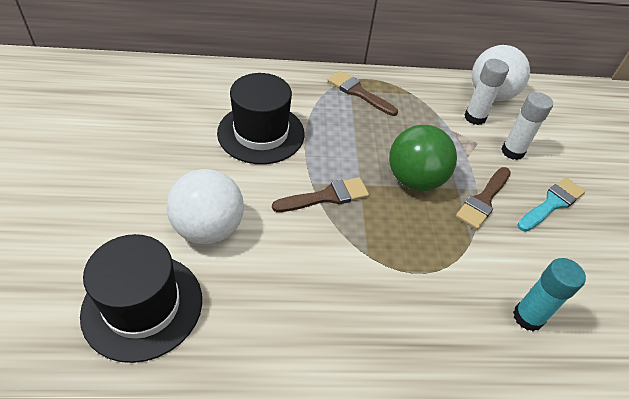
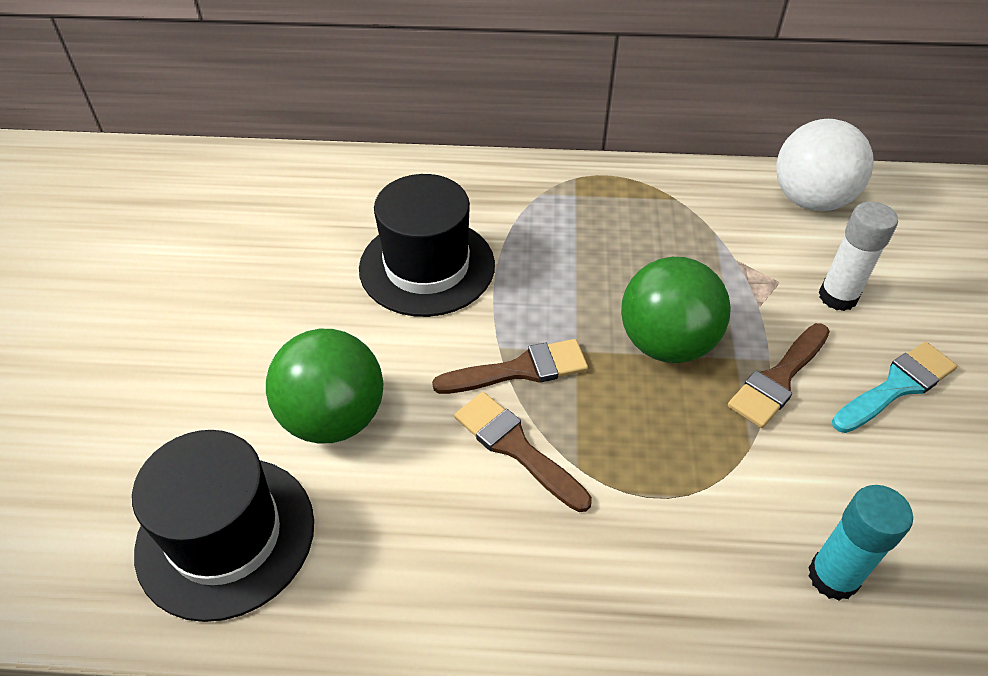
camera: 10 degrees right, 0 degrees up
white ball [167,169,244,244] -> green ball [266,329,383,444]
brown brush [327,71,398,116] -> brown brush moved to [454,392,592,512]
white glue stick [464,59,509,125] -> none

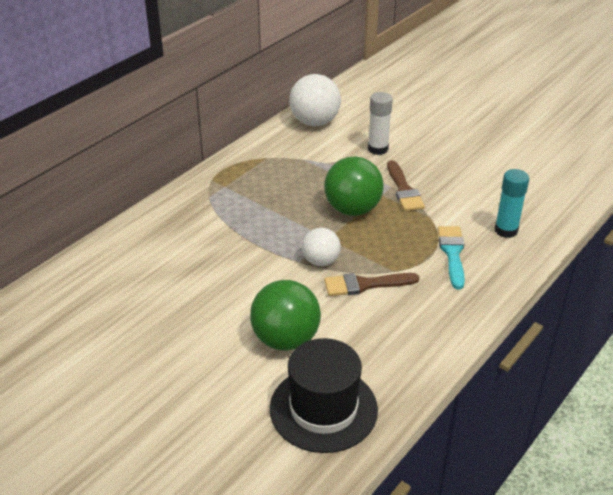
camera: 55 degrees left, 10 degrees down
black hat [359,174,495,317] -> none
brown brush [432,339,588,394] -> white ball [302,228,341,266]
turquoise brush [832,342,957,433] -> turquoise brush moved to [438,226,465,289]

